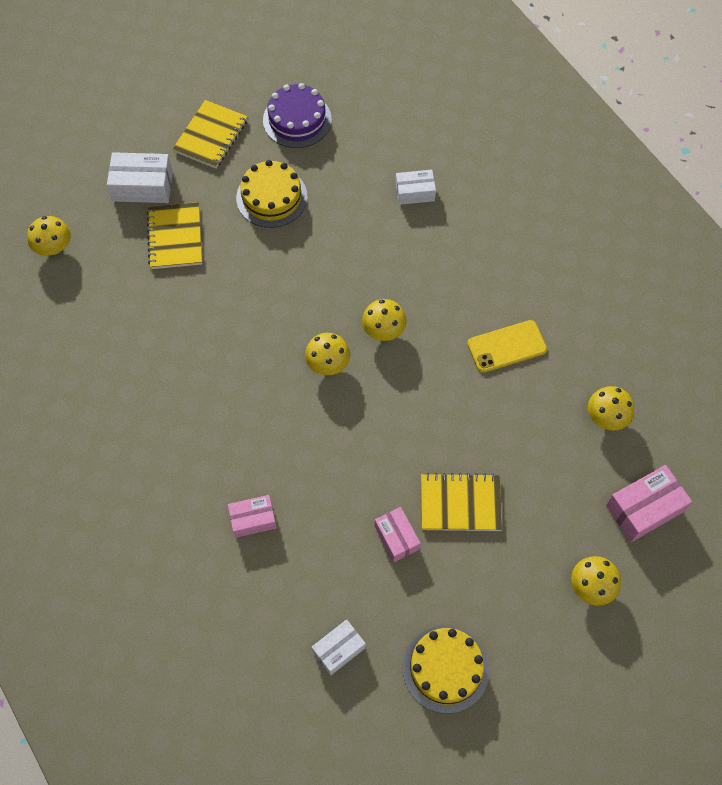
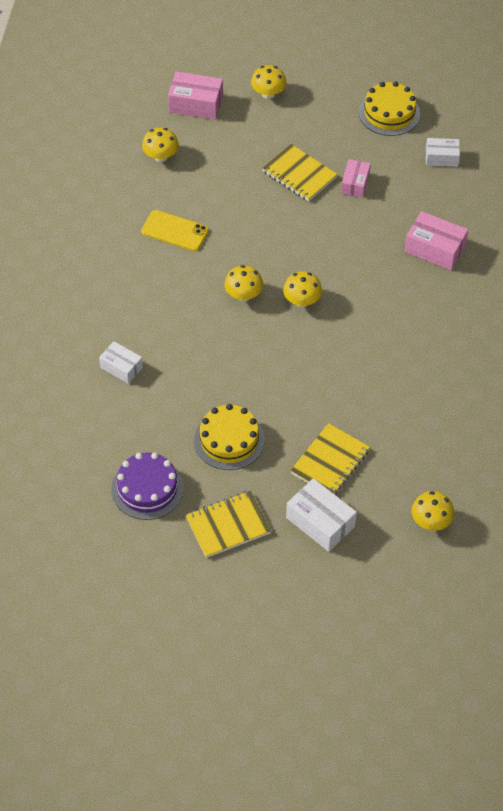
camera: 140 degrees left, 10 degrees down
pink box [228,495,277,538] -> pink box [405,211,468,270], size x1.54

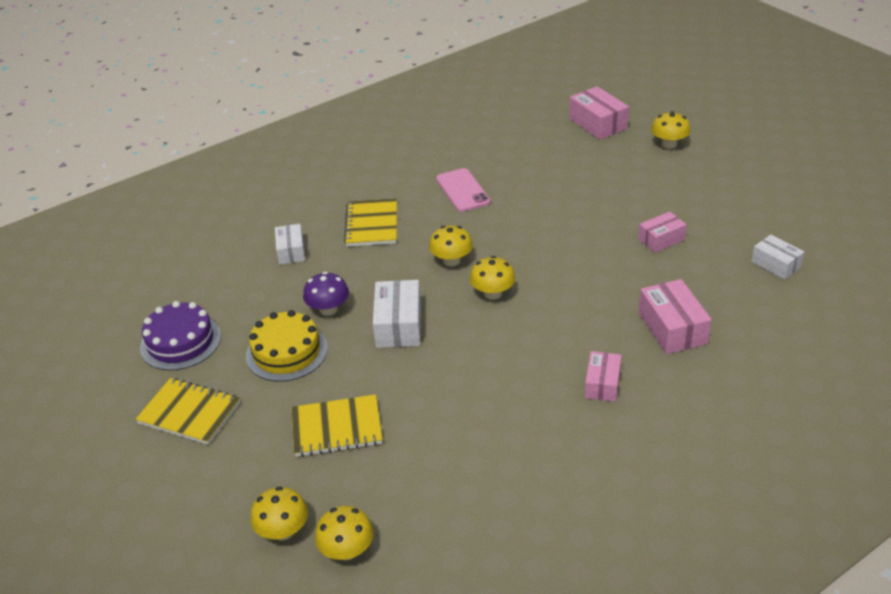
camera: 50 degrees right, 15 degrees down
yellow phone [141,210,209,251] -> pink phone [436,168,490,212]
yellow mushroom [142,128,179,162] -> yellow mushroom moved to [251,486,308,540]
yellow notebook [262,144,337,202] -> yellow notebook moved to [344,198,397,247]
white box [286,478,357,552] -> white box moved to [373,280,421,348]
yellow cake [359,81,420,136] -> none
none -> purple mushroom [303,272,349,316]
none -> pink box [585,351,622,402]

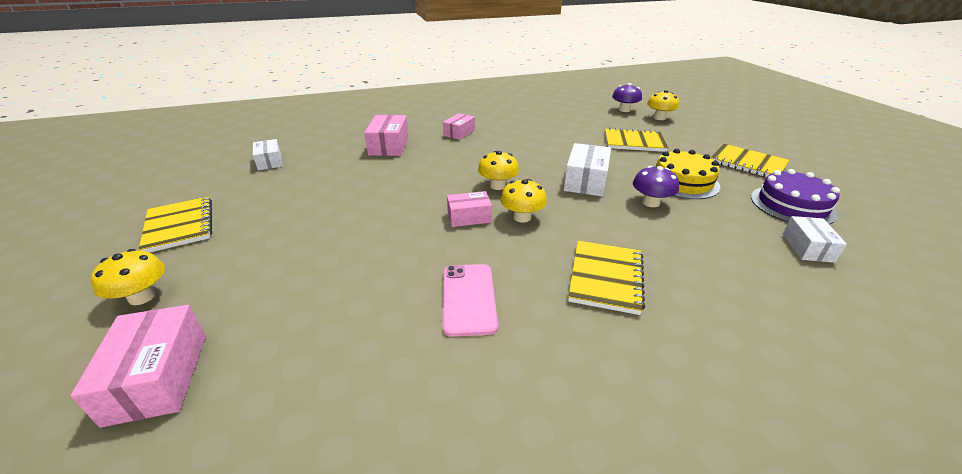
camera: 165 degrees left, 5 degrees down
white box [275,224,305,265] -> white box moved to [783,216,847,263]
yellow mushroom [315,506,374,560] -> purple mushroom [612,83,642,112]
pink box [638,212,687,253] -> pink box moved to [447,191,492,227]
none -> yellow notebook [139,197,212,253]

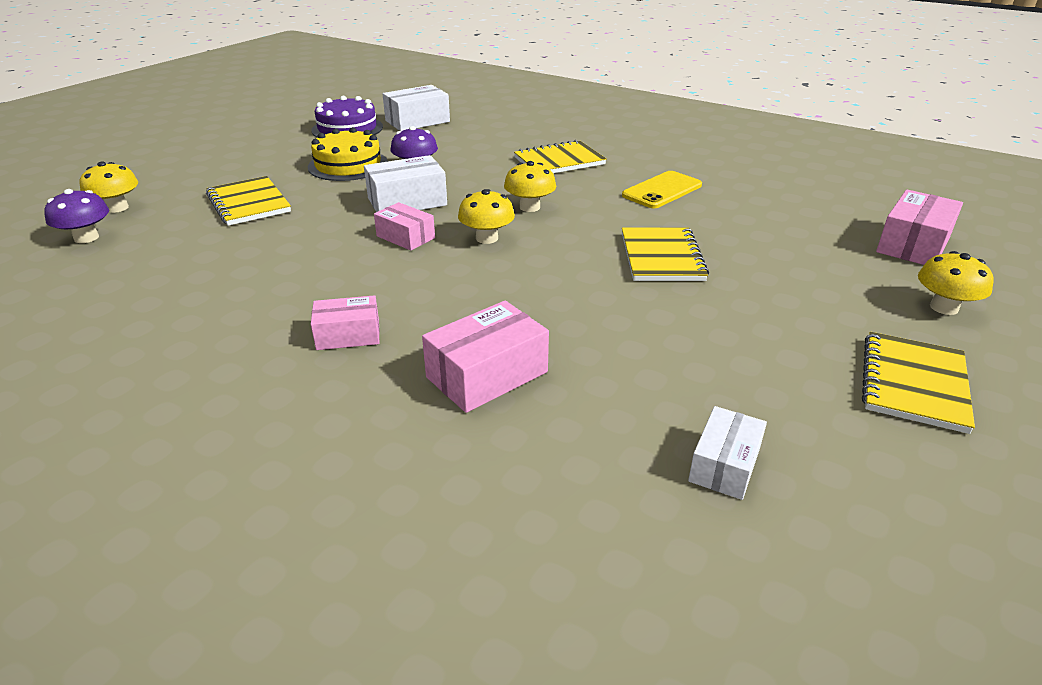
camera: 130 degrees left, 0 degrees up
pink phone [443,264,498,337] -> yellow phone [622,171,702,208]
pink box [447,191,492,227] -> pink box moved to [374,202,435,251]
yellow notebook [710,144,789,177] -> yellow notebook moved to [622,227,709,281]
white box [783,216,847,263] -> white box [382,85,450,131], size x1.54

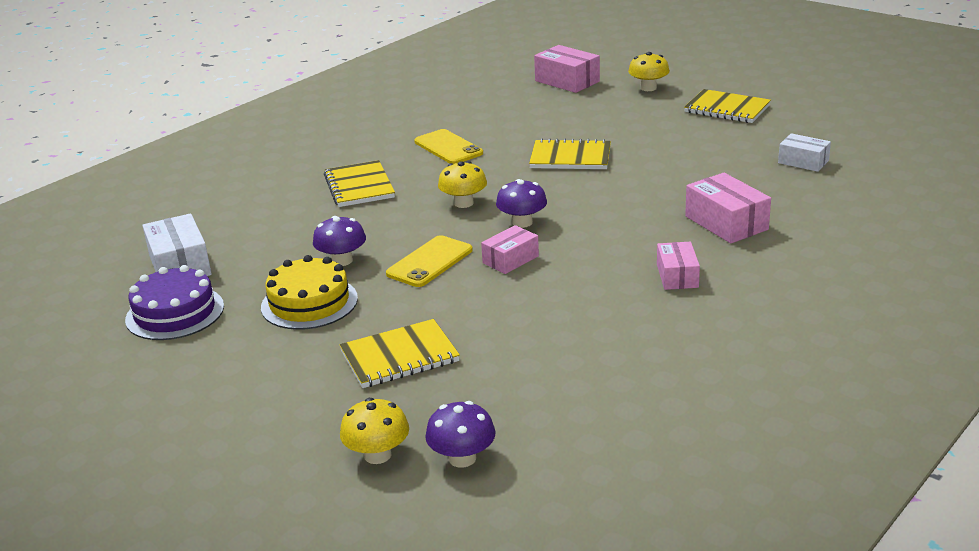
camera: 80 degrees left, 5 degrees down
white box [364,155,447,212] -> yellow phone [386,235,473,287]
yellow mushroom [458,189,515,244] -> purple mushroom [496,179,547,228]

